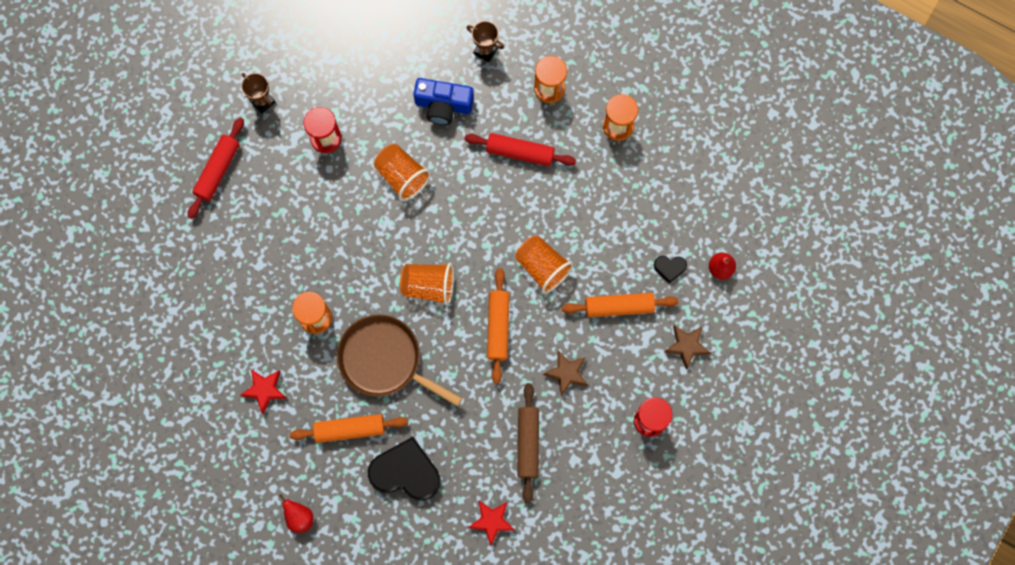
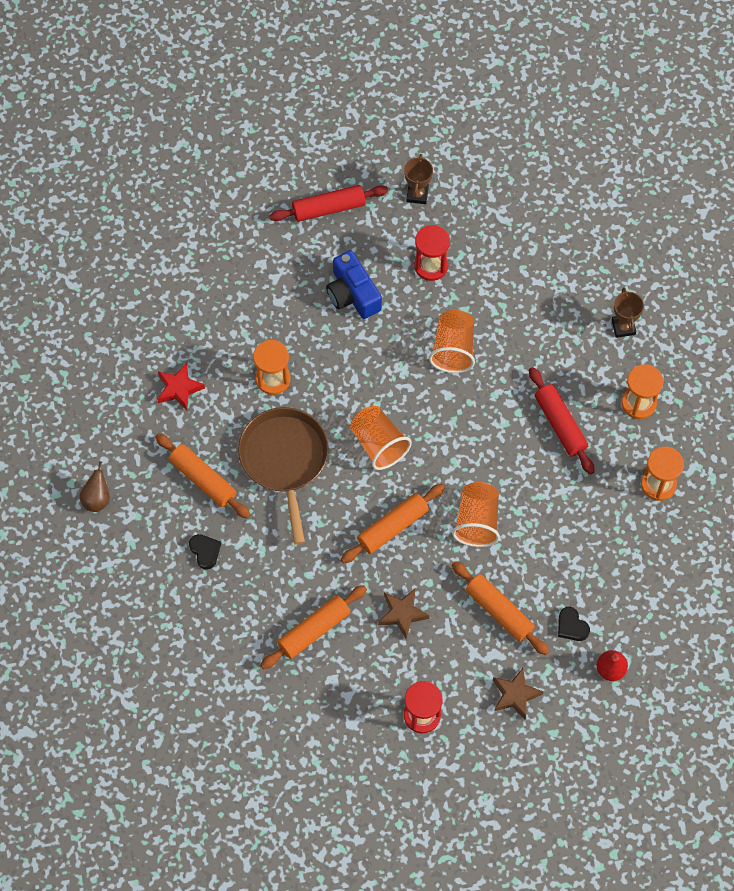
camera: 50 degrees right, 10 degrees down
red pear [279,494,313,533] -> brown pear [79,461,110,512]
black heart [368,437,441,500] -> black heart [189,534,221,570], size x0.46
blue camera [413,78,474,125] -> blue camera moved to [326,250,382,319]
red star [468,501,515,546] -> none
brown rolling pin [517,383,539,503] -> orange rolling pin [260,585,367,669]

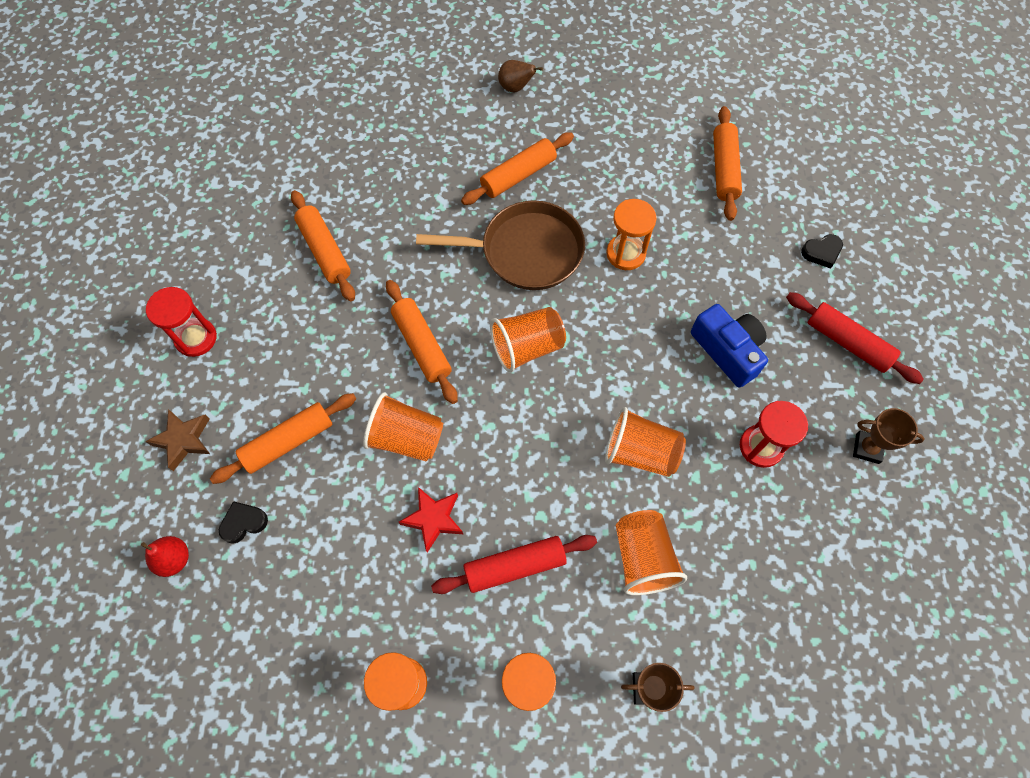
camera: 100 degrees right, 0 degrees up
red star [157,362,205,411] -> red star moved to [399,487,463,553]
black heart [189,534,221,570] -> black heart moved to [801,234,843,269]
red rolling pin [269,185,388,222] -> red rolling pin turned 45 degrees counterclockwise [786,292,924,384]
blue camera [326,250,382,319] -> blue camera turned 75 degrees clockwise [691,304,768,388]
brown star [378,589,429,639] -> none
none -> orange cup [616,510,687,595]
none -> orange rolling pin [713,106,742,221]

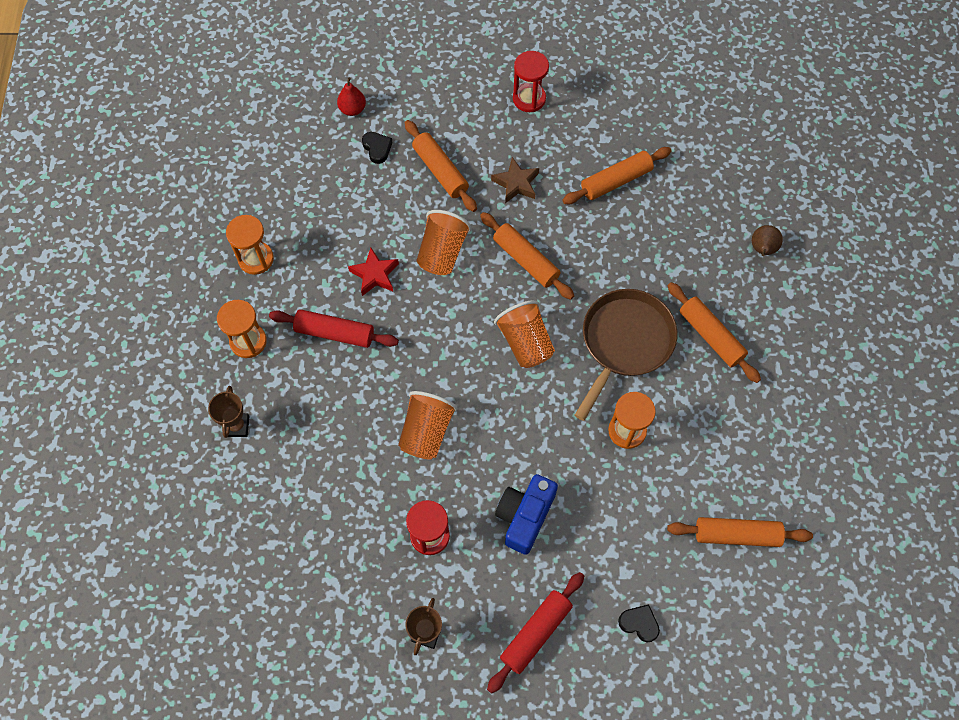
camera: 90 degrees right, 0 degrees up
brown star [145,409,210,471] -> brown star moved to [491,157,539,203]
orange rolling pin [386,280,458,404] -> orange rolling pin turned 75 degrees clockwise [480,212,574,300]
brown pan [416,200,585,290] -> brown pan turned 150 degrees counterclockwise [575,289,678,421]
red rolling pin [431,535,597,594] -> red rolling pin turned 60 degrees counterclockwise [269,309,399,348]
brown pear [498,60,543,93] -> brown pear moved to [752,225,783,256]
orange cup [616,510,687,595] -> none
blue camera [691,304,768,388] -> blue camera turned 150 degrees clockwise [495,474,558,555]
black heart [801,234,843,269] -> black heart turned 135 degrees clockwise [618,604,660,643]

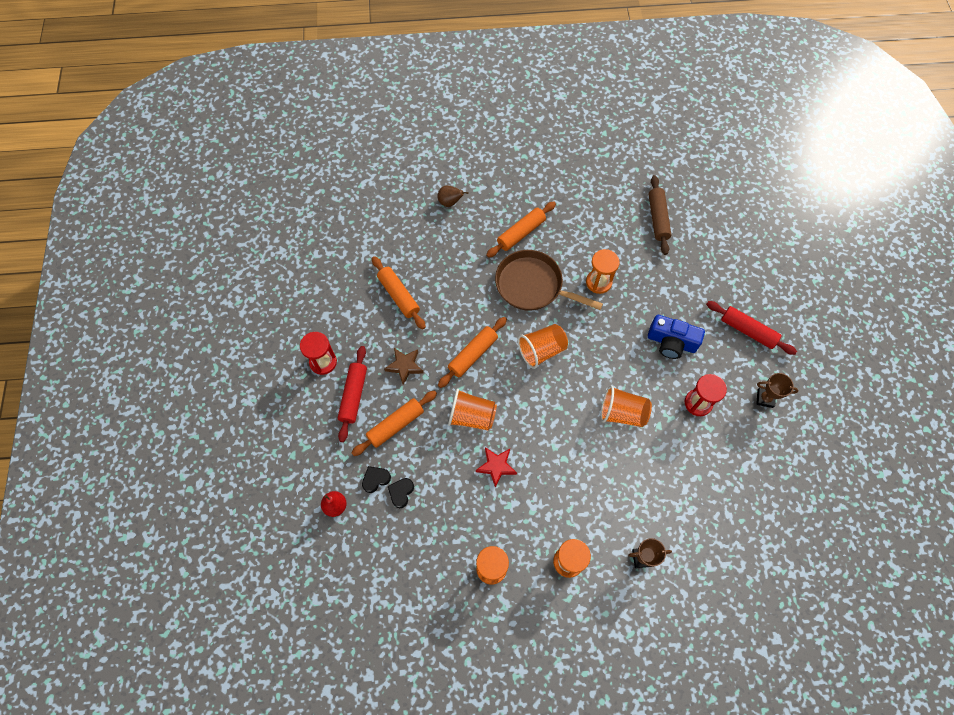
camera: 95 degrees left, 0 degrees up
red rolling pin [269,309,399,348] -> red rolling pin moved to [338,346,367,442]
black heart [618,604,660,643] -> black heart moved to [388,478,414,508]
orange rolling pin [667,517,813,547] -> brown rolling pin [649,175,671,255]

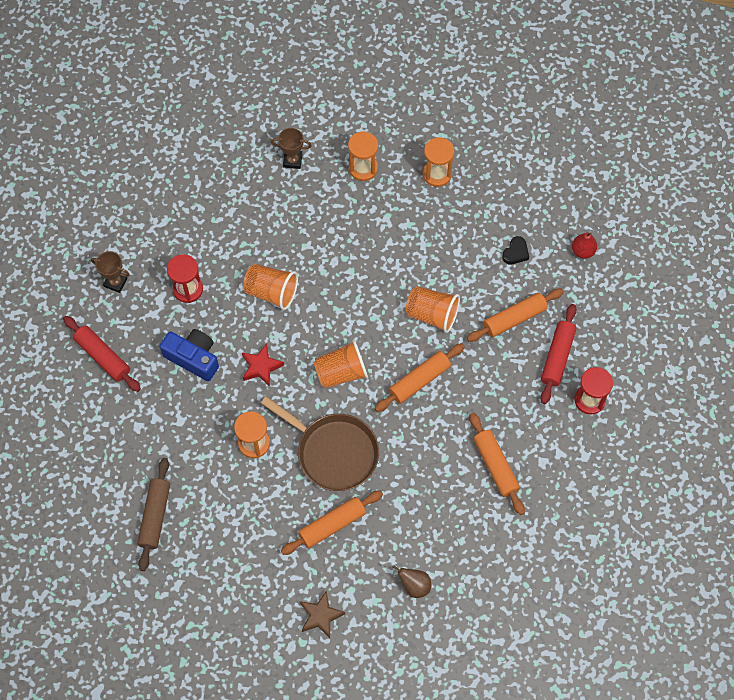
camera: 170 degrees left, 0 degrees up
black heart [362,466,391,493] -> none
brown star [384,348,424,385] -> brown star moved to [300,591,345,638]
red star [476,447,517,488] -> red star moved to [242,344,284,387]

